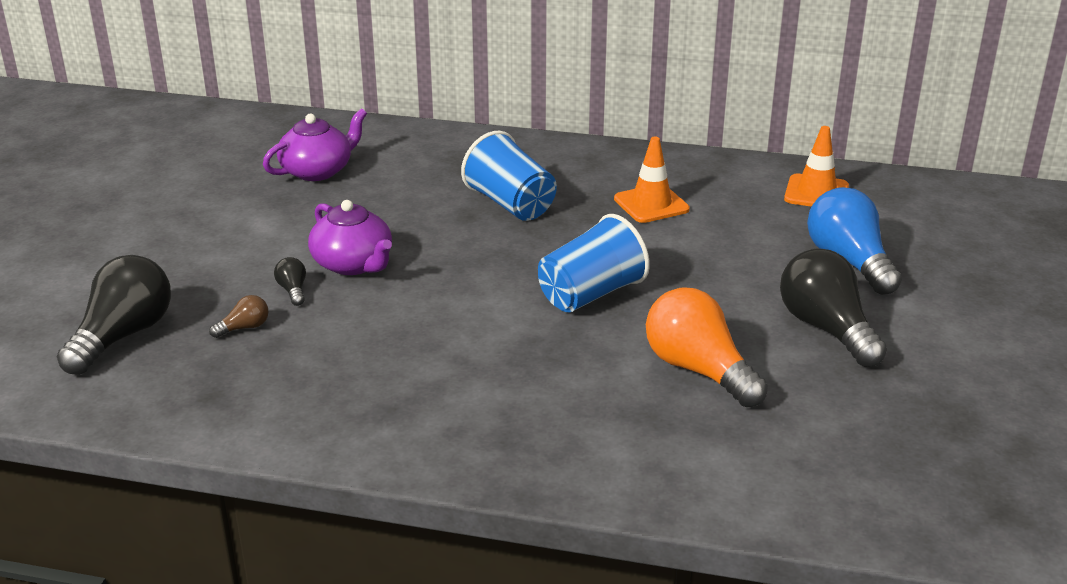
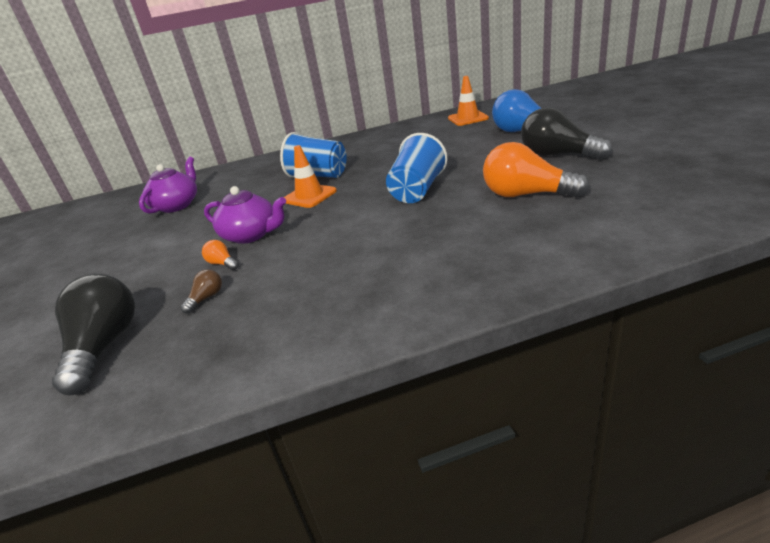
camera: 25 degrees left, 0 degrees up
black light bulb [274,257,306,306] -> orange light bulb [202,240,239,270]
orange traffic cone [614,137,690,223] -> orange traffic cone moved to [284,145,337,208]

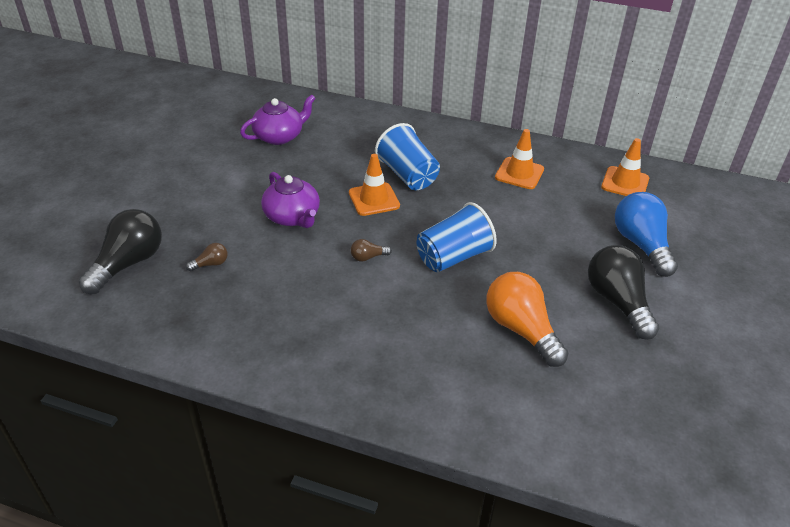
camera: 30 degrees right, 10 degrees up
orange light bulb [202,240,239,270] -> none
none -> brown light bulb [350,239,392,262]
none -> orange traffic cone [495,129,544,189]

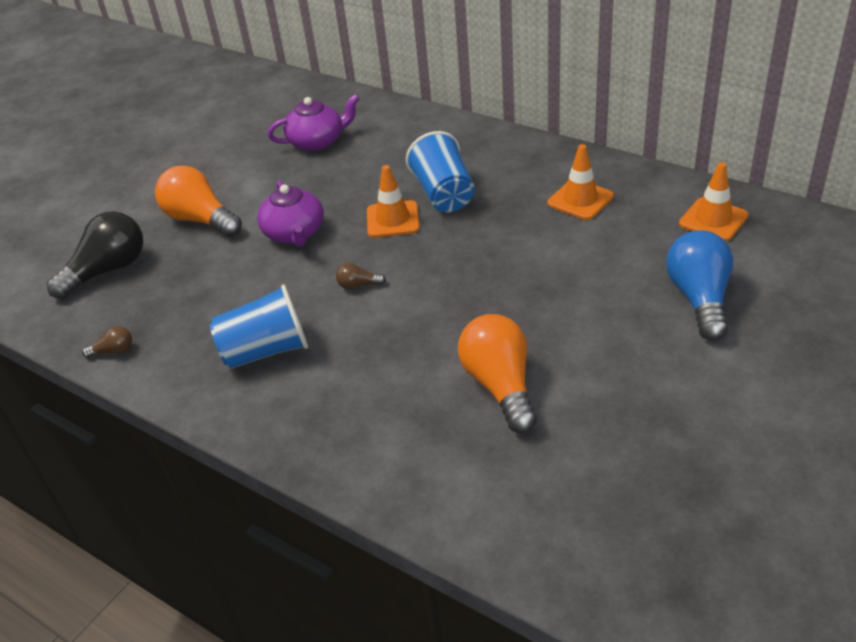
camera: 20 degrees right, 0 degrees up
brown light bulb [186,243,228,271] -> brown light bulb moved to [82,326,132,358]
blue cup [417,202,497,272] -> blue cup moved to [210,284,308,368]
black light bulb [588,245,659,340] -> none
none -> orange light bulb [155,165,242,237]

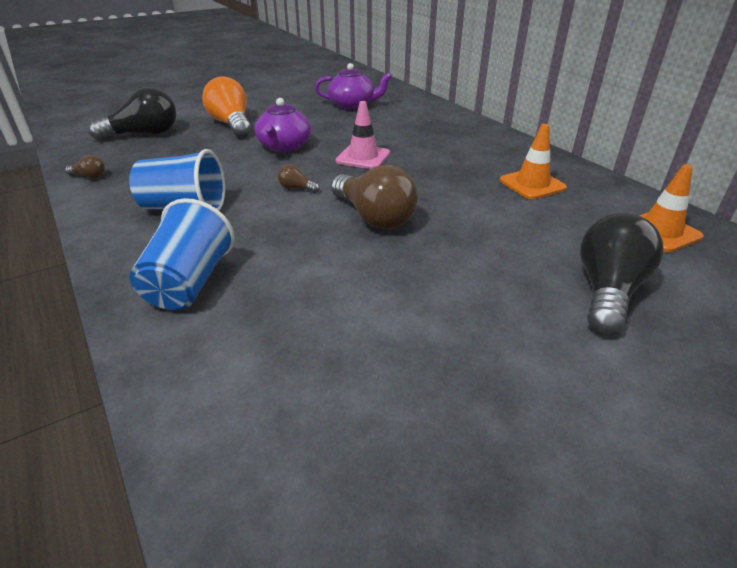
camera: 20 degrees right, 5 degrees down
orange traffic cone [367,165,420,238] -> pink traffic cone [336,101,390,169]
blue cup [406,131,474,212] -> blue cup moved to [129,198,235,310]
orange light bulb [458,314,537,433] -> none
blue light bulb [666,231,733,341] -> black light bulb [580,213,663,334]
none -> brown light bulb [331,165,418,229]

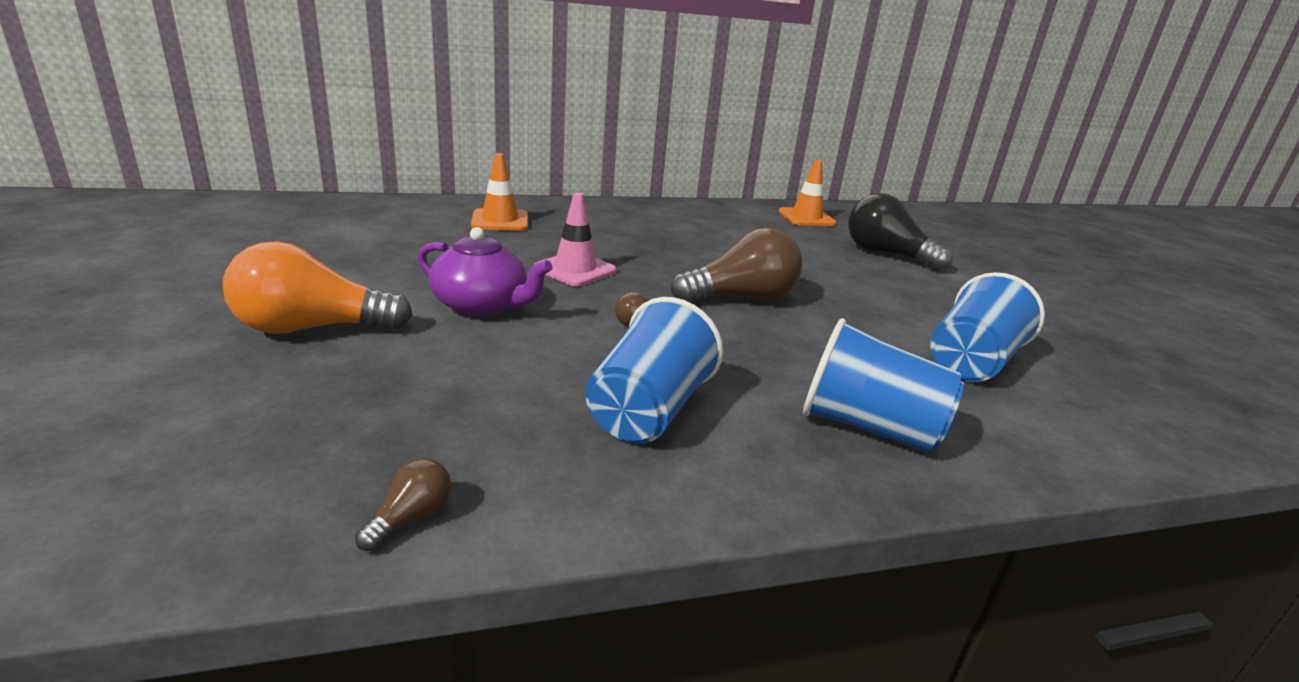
camera: 75 degrees left, 10 degrees down
black light bulb [88,87,176,141] -> none
purple teapot [315,63,392,110] -> none
orange traffic cone [500,124,567,199] -> orange traffic cone moved to [471,153,528,231]
none -> blue cup [931,272,1045,382]

